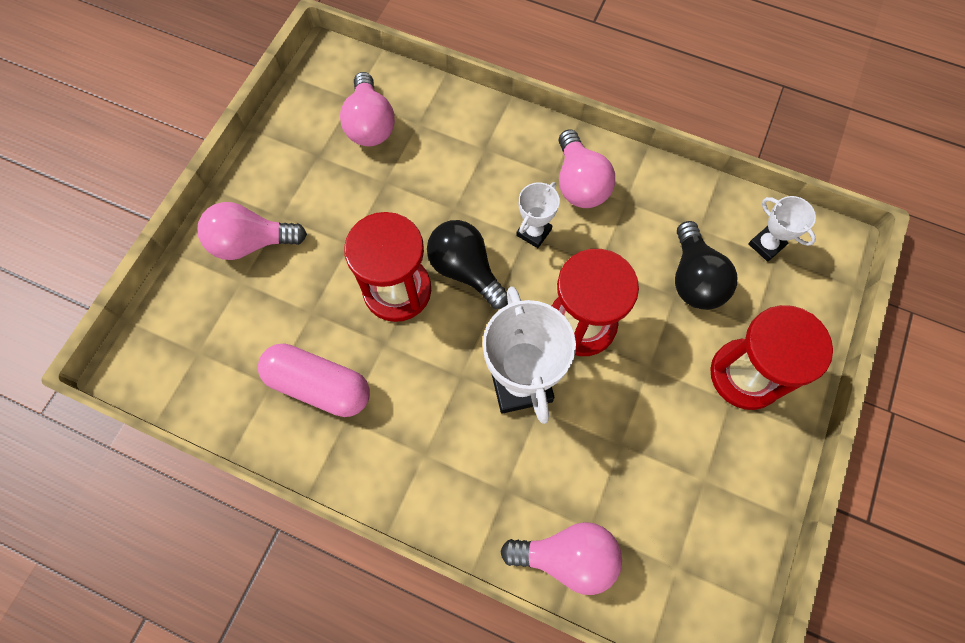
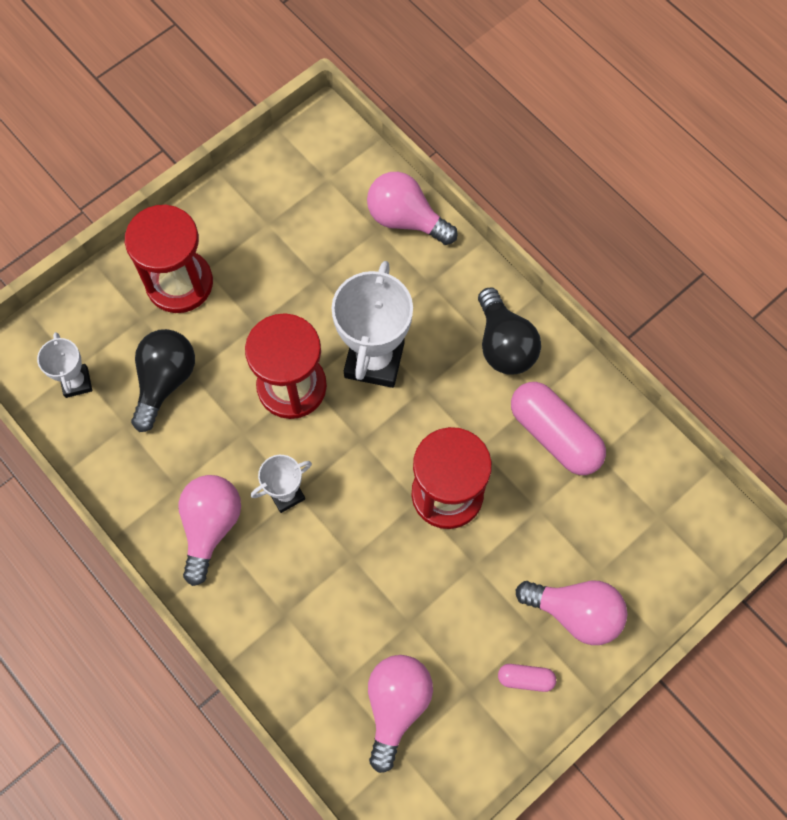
camera: 155 degrees left, 0 degrees up
black light bulb [427,220,508,309] -> black light bulb moved to [478,287,541,375]
none -> pink capsule [498,664,556,692]

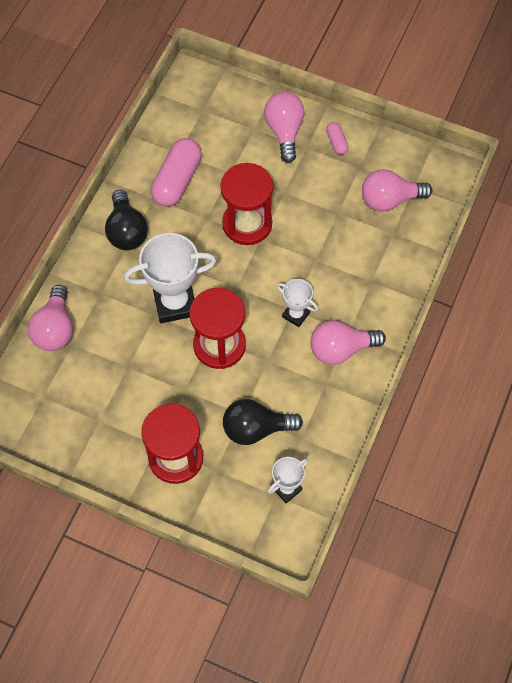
camera: 115 degrees left, 5 degrees down
black light bulb [478,287,541,375] -> black light bulb turned 120 degrees clockwise [105,190,148,250]

